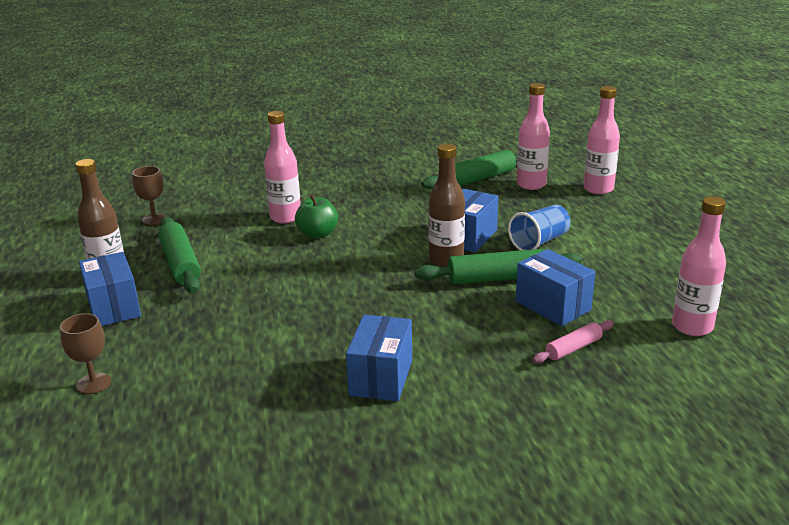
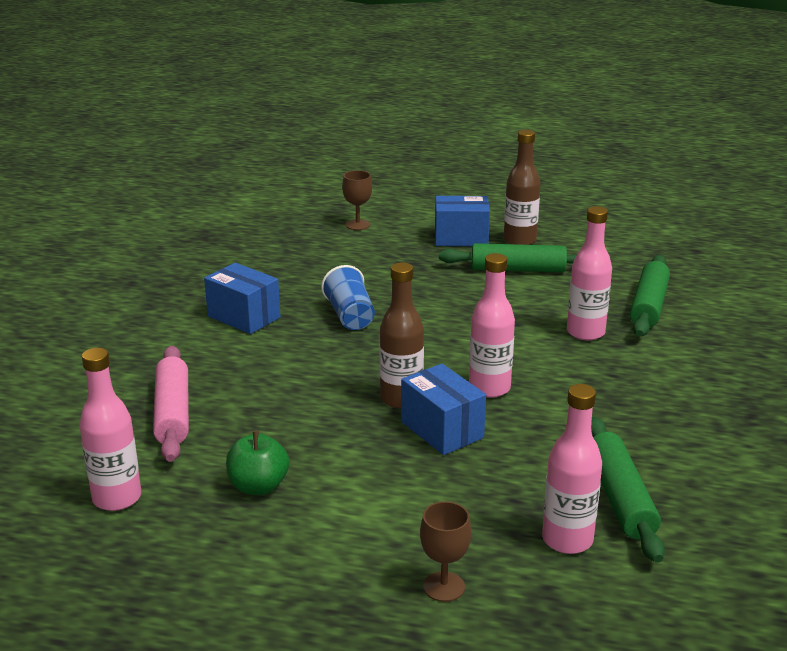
camera: 115 degrees right, 0 degrees up
brown goblet [132,166,167,225] -> brown goblet moved to [420,501,471,602]
green apple [295,194,338,239] -> green apple moved to [226,431,289,495]
green rolling pin [415,249,582,284] -> green rolling pin moved to [630,255,670,337]
blue cup [508,205,571,250] -> blue cup moved to [321,265,375,330]
blue box [516,249,595,326] -> none
pink rolling pin [533,320,614,363] -> pink rolling pin [153,346,189,462], size x1.76
pink bottle [584,86,620,195] -> pink bottle moved to [469,253,515,398]

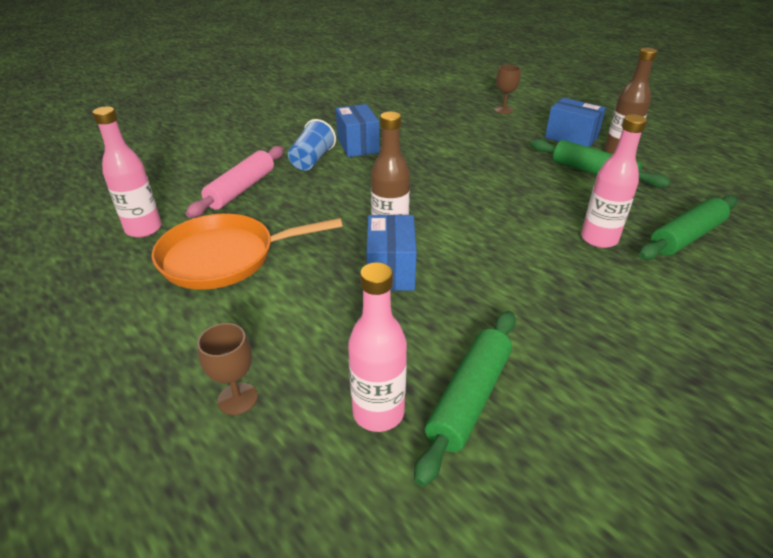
camera: 35 degrees right, 10 degrees up
green apple [226,431,289,495] -> orange pan [152,214,343,290]
blue cup [321,265,375,330] -> blue cup moved to [288,119,336,171]
pink bottle [469,253,515,398] -> none

